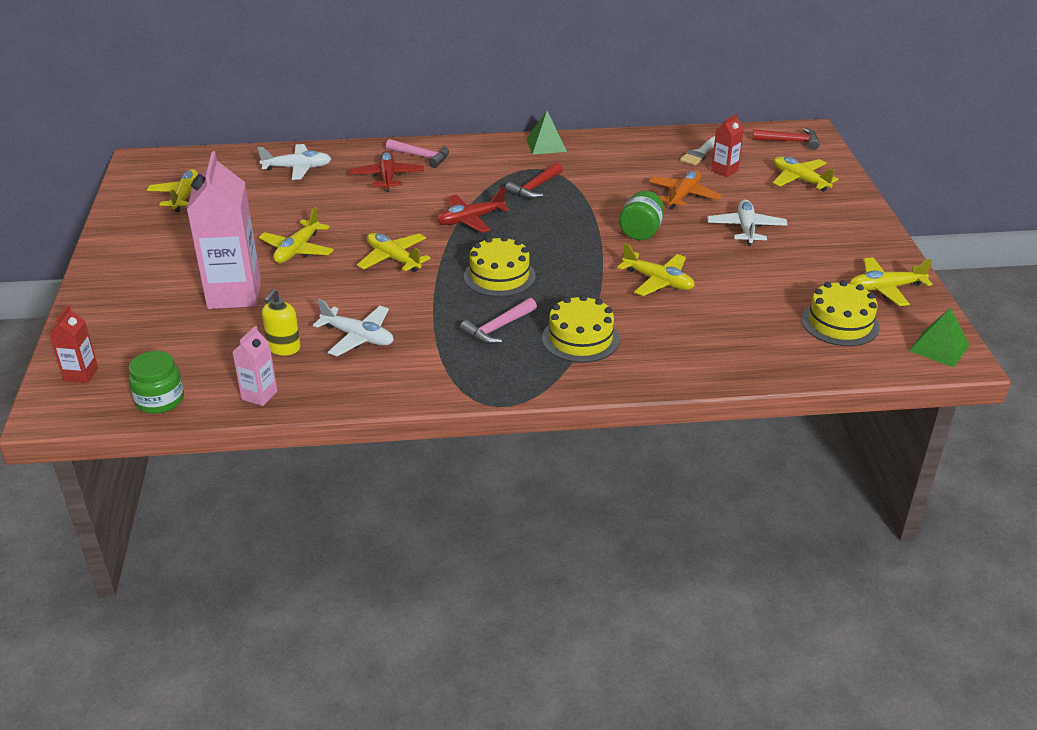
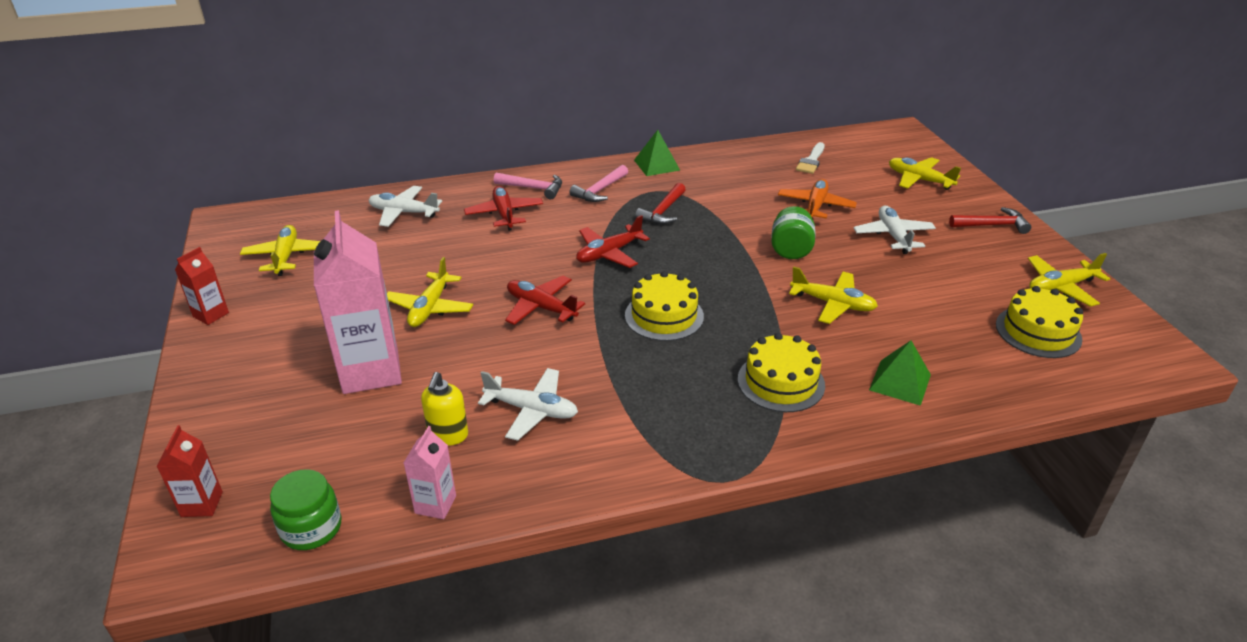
camera: 10 degrees left, 0 degrees up
white plane [258,144,331,180] -> white plane turned 150 degrees counterclockwise [369,186,442,227]
yellow plane [357,233,431,272] -> red plane [505,276,585,325]
pink hammer [460,298,537,344] -> pink hammer moved to [569,165,628,202]
red carton [711,114,744,177] -> red carton moved to [175,247,229,325]
red hammer [752,128,819,150] -> red hammer moved to [949,207,1031,234]
green pyramid [909,308,969,368] -> green pyramid moved to [869,340,931,406]

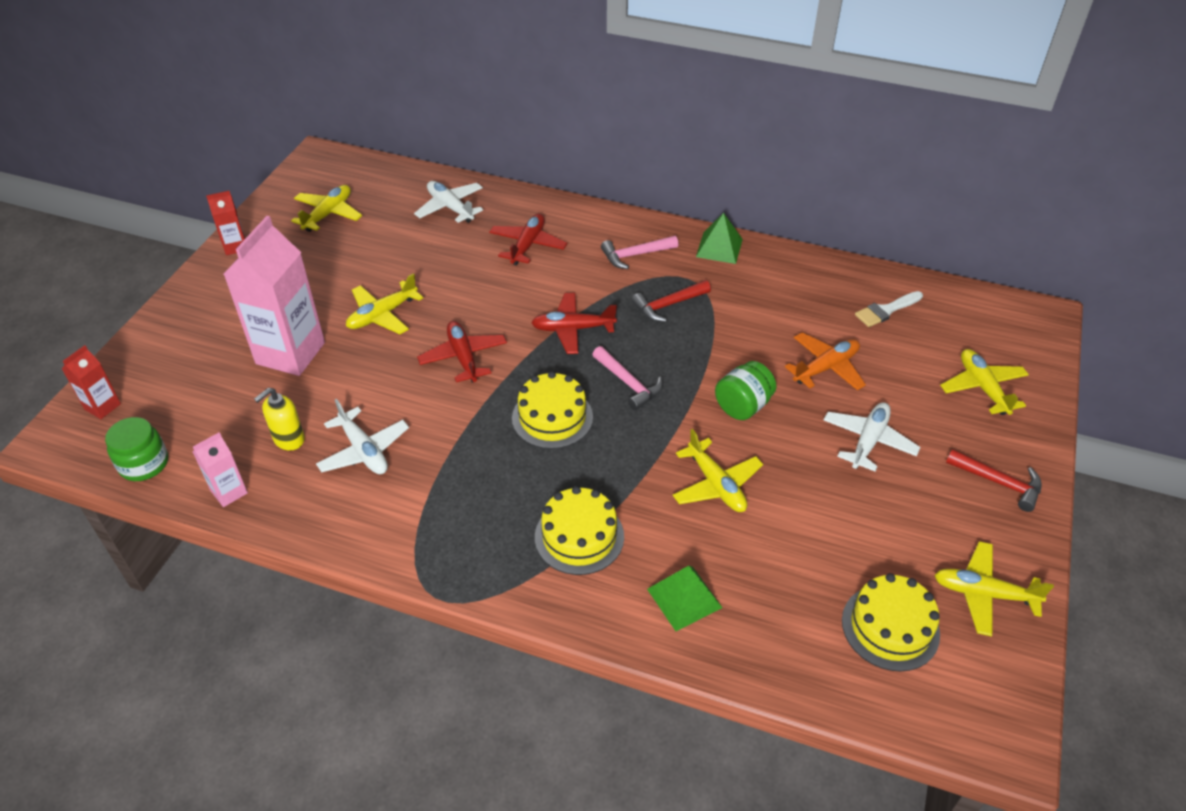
camera: 35 degrees right, 10 degrees up
pink hammer [494,173,562,199] -> pink hammer moved to [592,346,663,410]

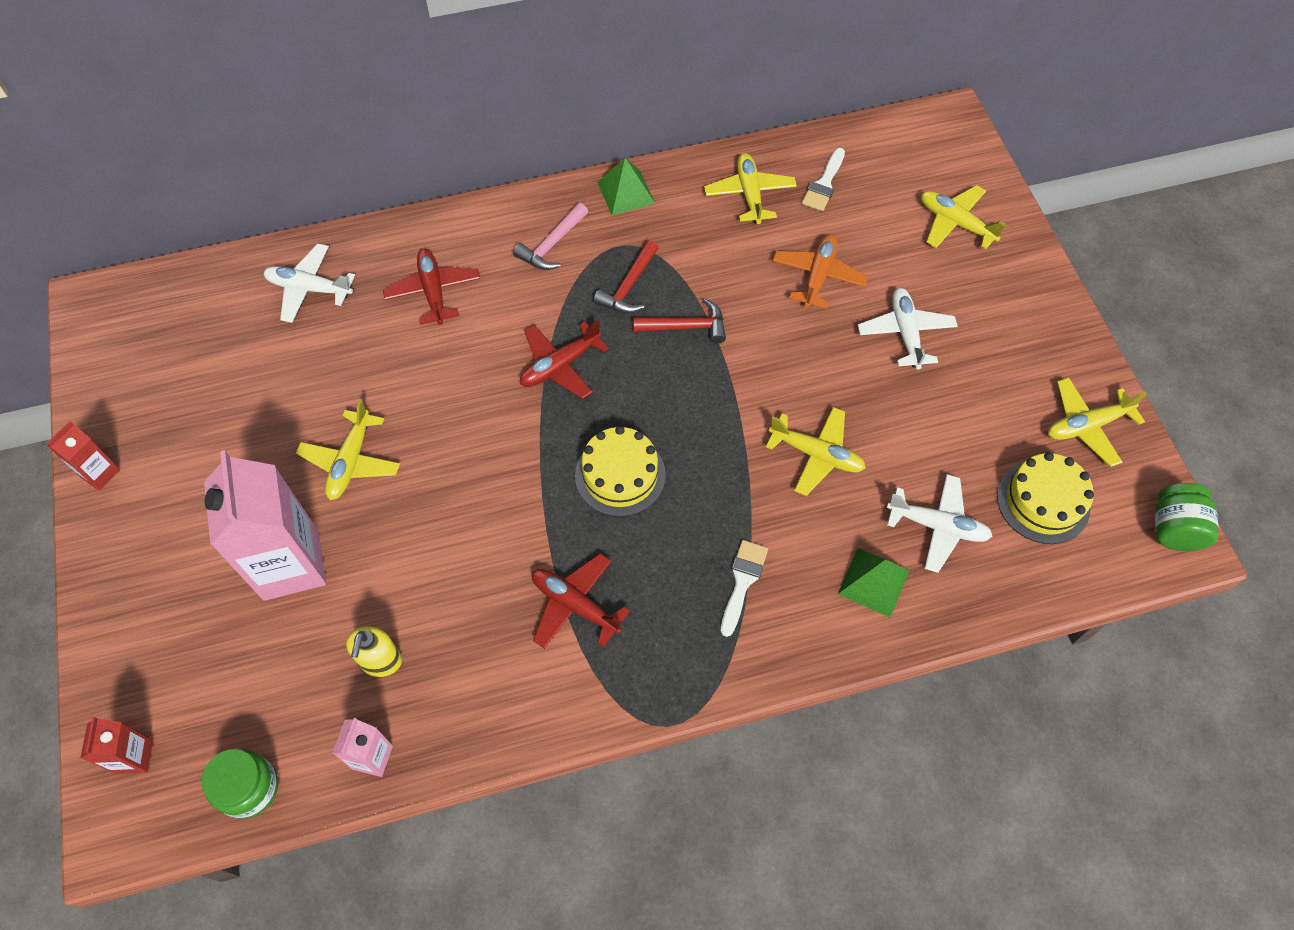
camera: 35 degrees left, 15 degrees up
yellow plane [291,185,362,232] -> yellow plane moved to [704,153,797,224]
white plane [316,399,409,474] -> white plane moved to [887,474,993,573]
red plane [417,321,507,383] -> red plane moved to [532,553,630,649]
yellow cake [535,486,624,575] -> white brush [721,540,768,637]
pink hammer [592,346,663,410] -> none
green jar [715,361,776,420] -> green jar moved to [1155,483,1219,551]
red hammer [946,449,1042,512] -> red hammer moved to [633,299,726,343]

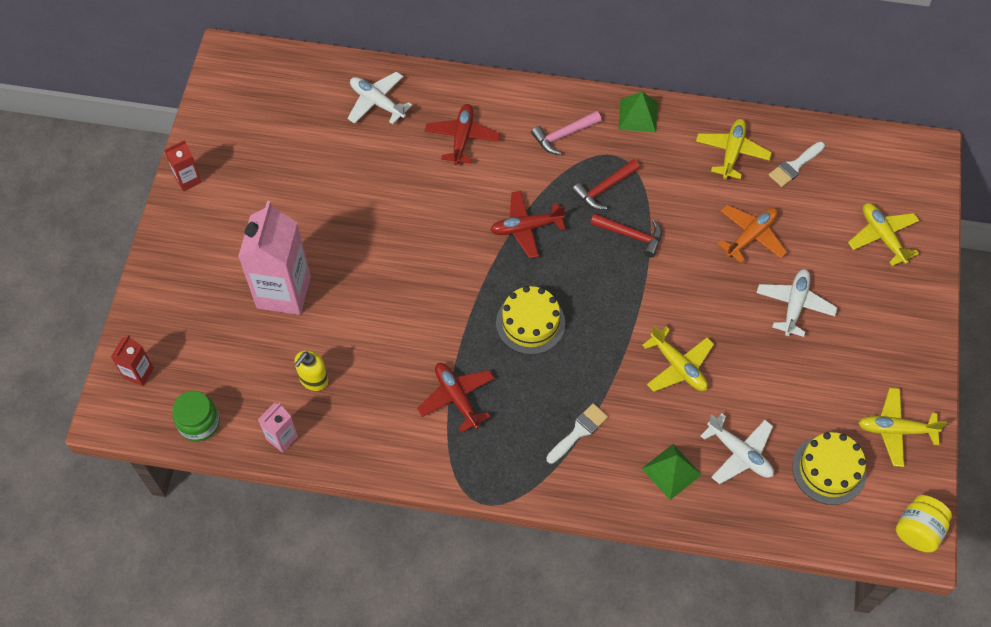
camera: 25 degrees right, 0 degrees up
yellow plane [296,399,400,500] -> none
green jar [1155,483,1219,551] -> yellow jar [896,495,952,553]

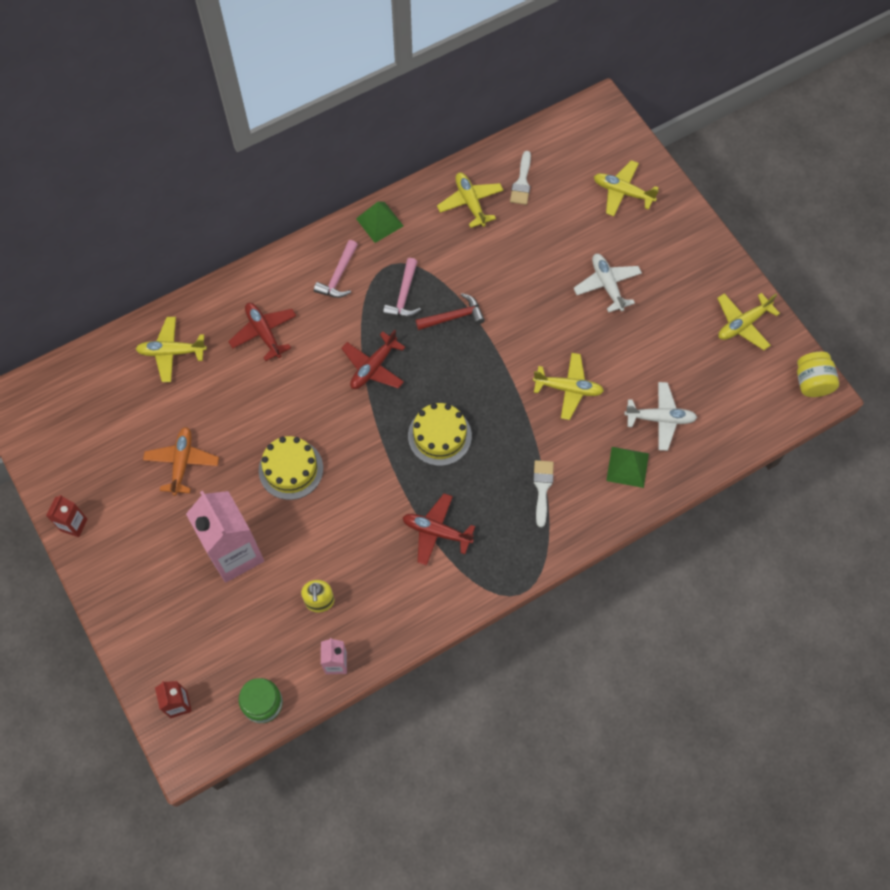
camera: 40 degrees left, 5 degrees up
white plane [348,71,412,124] -> yellow plane [136,317,207,382]
red hammer [572,159,640,210] -> pink hammer [383,258,421,317]
orange plane [717,205,787,263] -> orange plane moved to [143,427,219,496]
yellow cake [792,432,866,505] -> yellow cake moved to [259,436,323,500]

